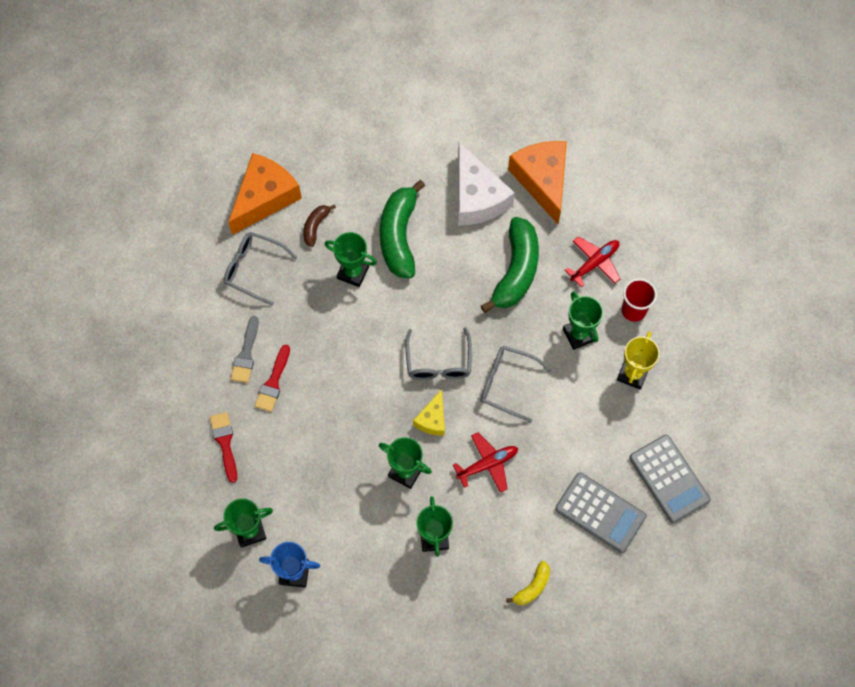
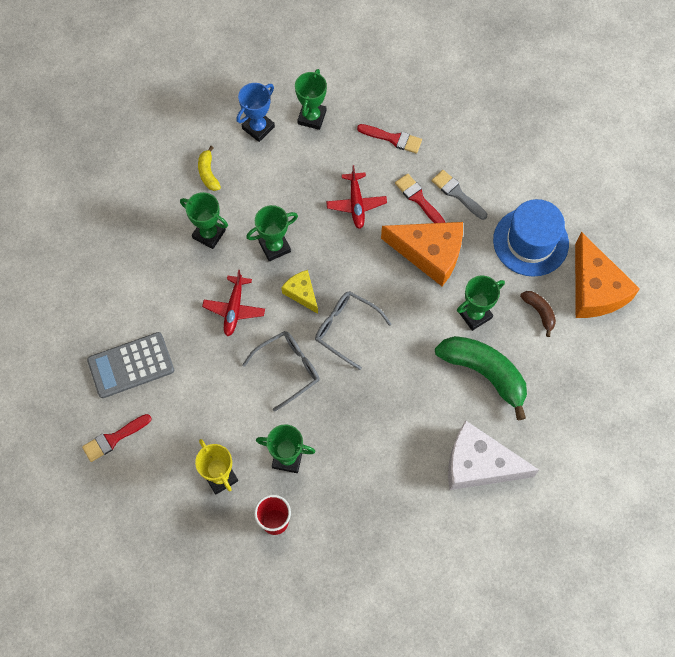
camera: 125 degrees right, 0 degrees up
grey glasses [224,232,297,306] -> blue hat [493,199,569,277]
green banana [481,217,539,313] -> none
yellow banana [506,561,550,605] -> yellow banana moved to [198,146,221,191]
orange cheese [508,141,567,224] -> orange cheese moved to [381,222,463,286]
red plane [565,236,620,287] -> red plane moved to [326,165,387,229]
grey calculator [629,435,710,523] -> red brush [82,414,152,462]

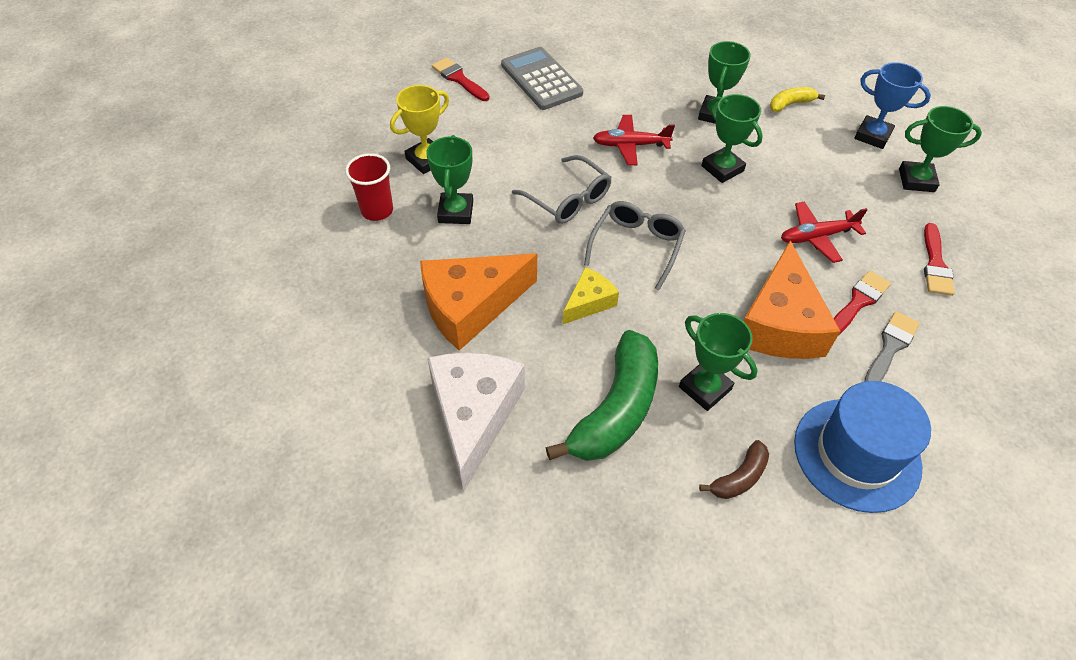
camera: 80 degrees right, 15 degrees down
yellow cheese [281,270,318,314] -> yellow cheese moved to [562,267,619,325]
orange cheese [575,232,640,318] -> orange cheese moved to [420,253,537,351]

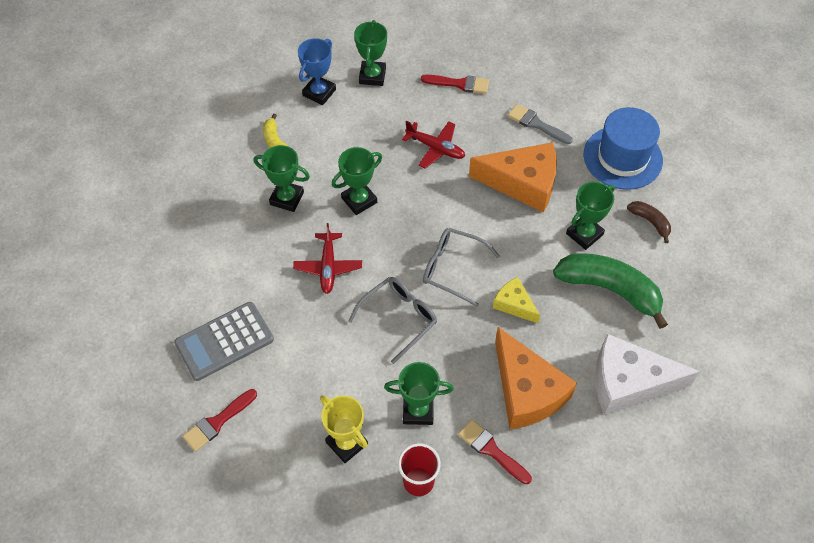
camera: 90 degrees left, 5 degrees up
red plane [781,201,868,263] -> red plane turned 45 degrees counterclockwise [402,121,465,169]
red brush [833,271,891,335] -> red brush moved to [458,419,532,484]

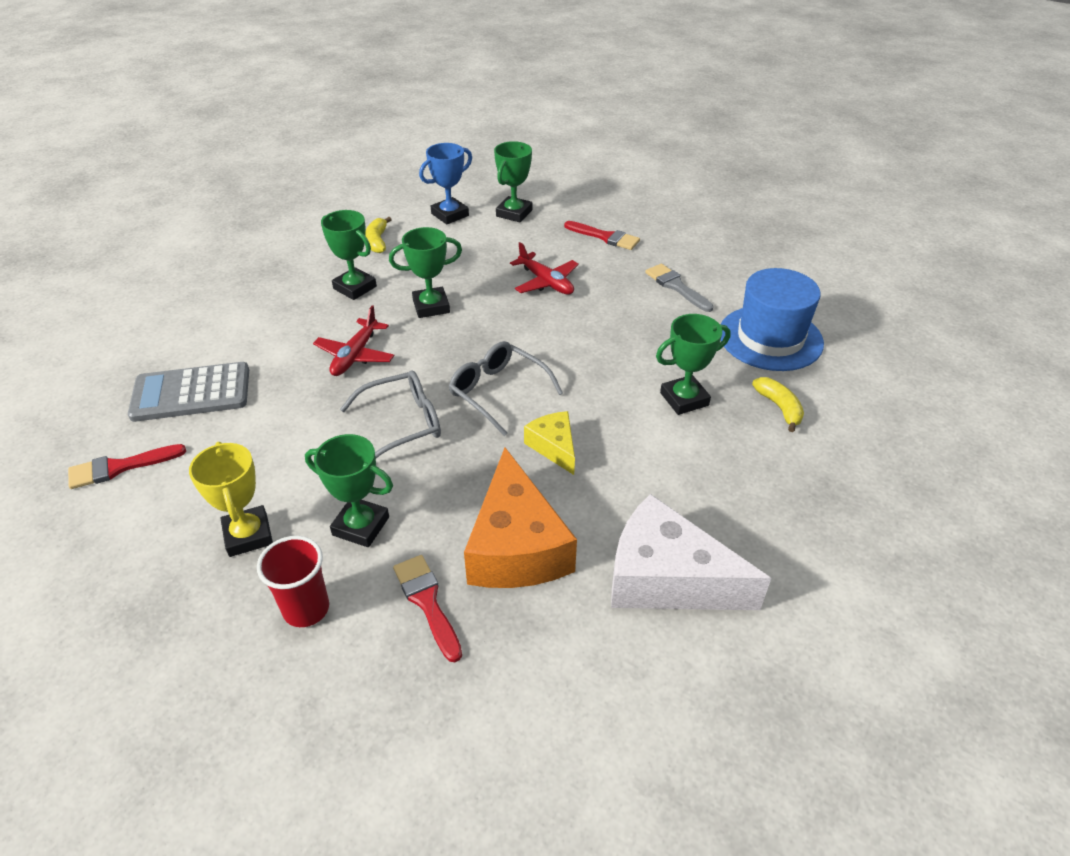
camera: 20 degrees right, 15 degrees down
orange cheese [469,142,557,213] -> none
green banana [553,253,668,329] -> none
brown banana [627,201,671,243] -> yellow banana [752,377,804,432]

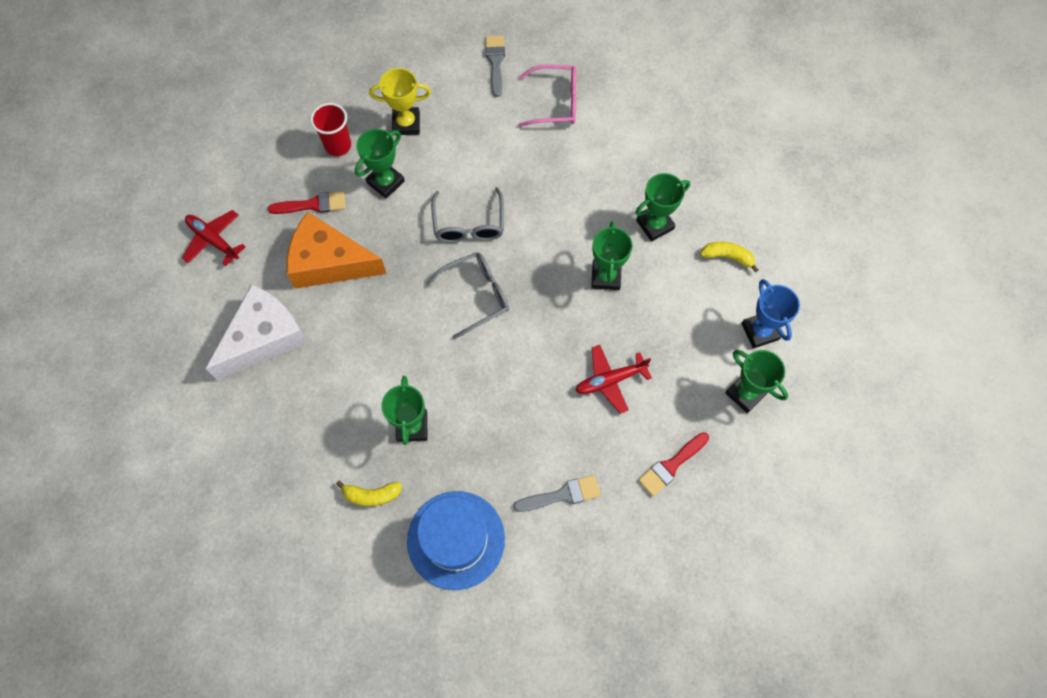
camera: 110 degrees right, 25 degrees up
red brush [68,444,186,489] -> grey brush [486,36,505,97]
grey calculator [128,362,249,422] -> pink glasses [518,64,576,127]
red plane [313,305,395,376] -> red plane moved to [182,210,246,266]
yellow cheese [524,411,575,475] -> none

